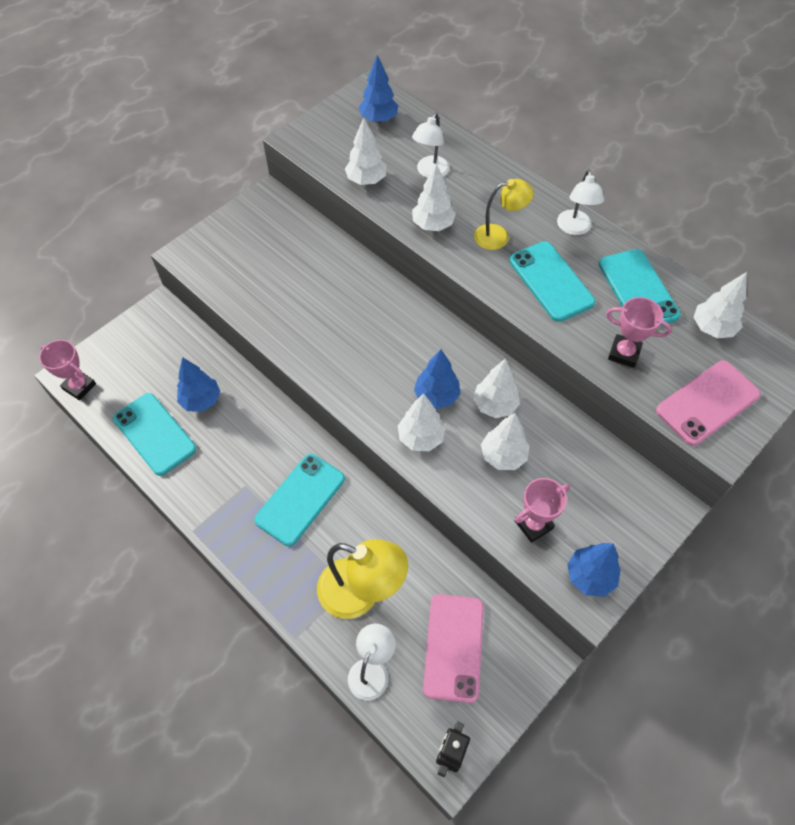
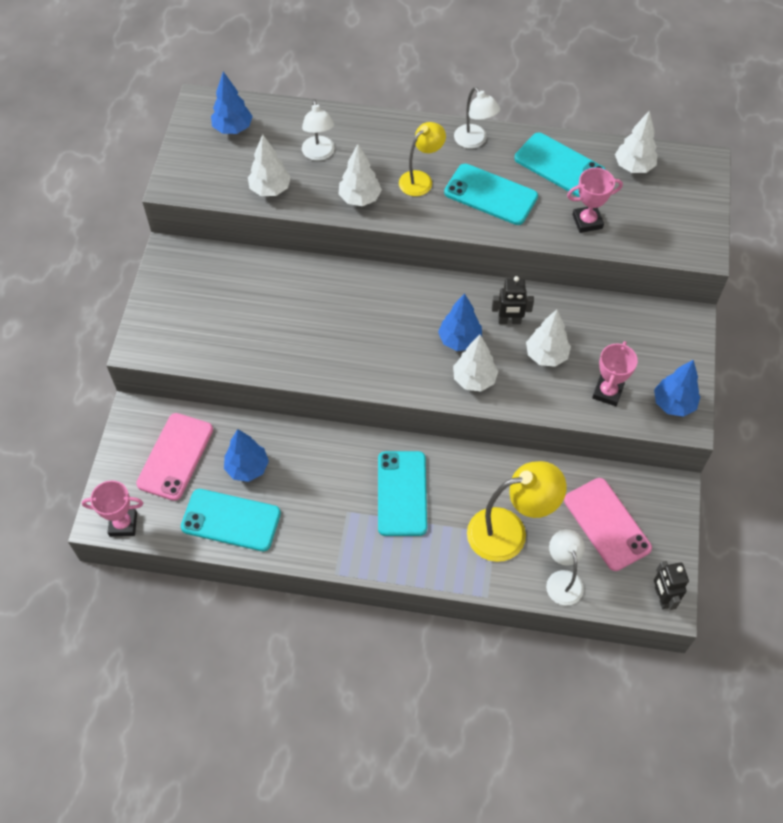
camera: 35 degrees left, 0 degrees up
white tree [473,359,520,418] -> black robot [492,276,534,324]
pink phone [656,360,761,446] -> pink phone moved to [136,413,213,501]

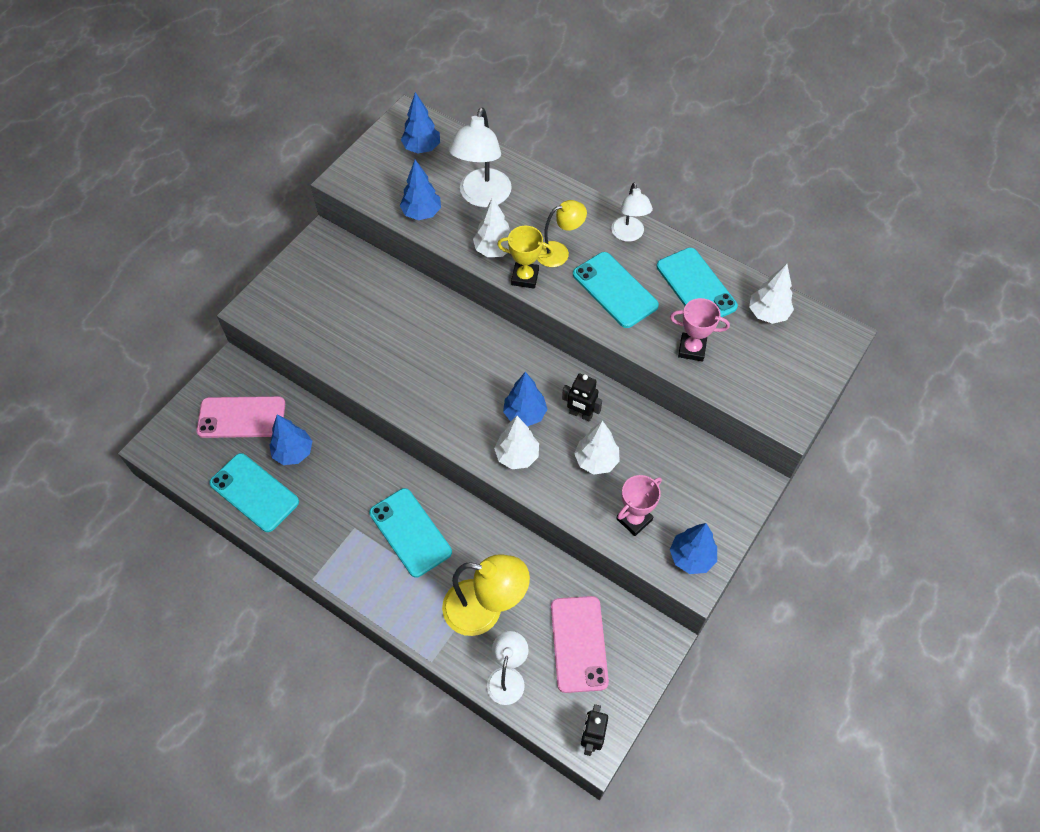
camera: 25 degrees right, 0 degrees up
pink trophy [82,480,143,536] -> none
pink phone [136,413,213,501] -> pink phone turned 45 degrees clockwise [197,396,285,438]
white tree [248,134,291,196] -> blue tree [400,160,441,220]
white lamp [302,99,335,161] -> white lamp [449,107,512,207], size x1.62
turquoise phone [378,451,427,536] -> turquoise phone turned 60 degrees counterclockwise [369,488,452,578]
none -> yellow trophy [497,226,554,289]

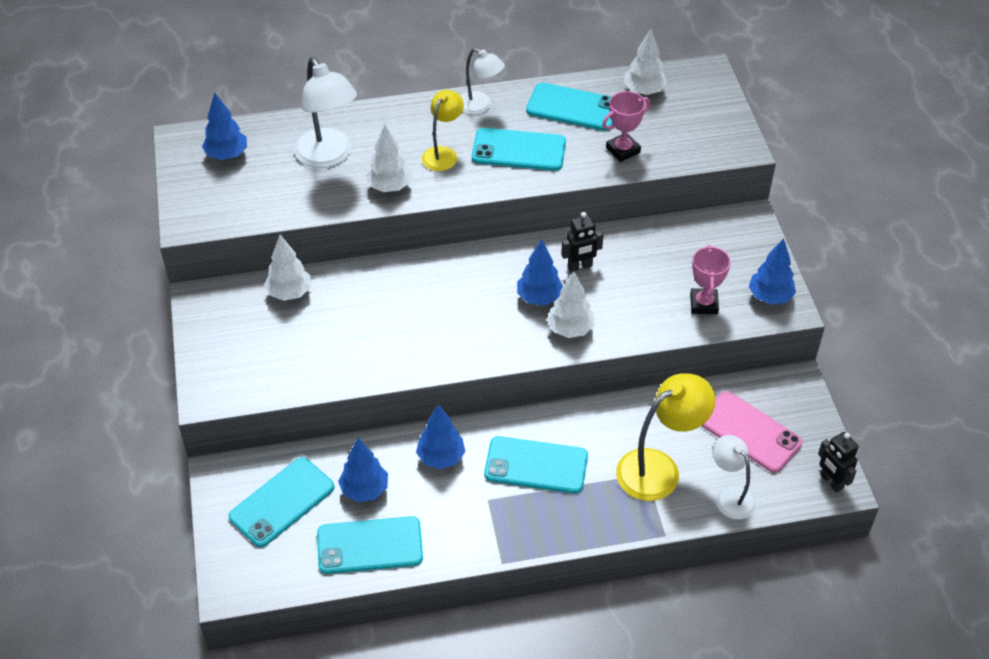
camera: 45 degrees left, 10 degrees down
pink phone [197,396,285,438] -> turquoise phone [229,457,334,547]
blue tree [400,160,441,220] -> blue tree moved to [416,404,465,469]
yellow trophy [497,226,554,289] -> none
white tree [574,421,620,475] -> white tree moved to [264,235,311,301]

